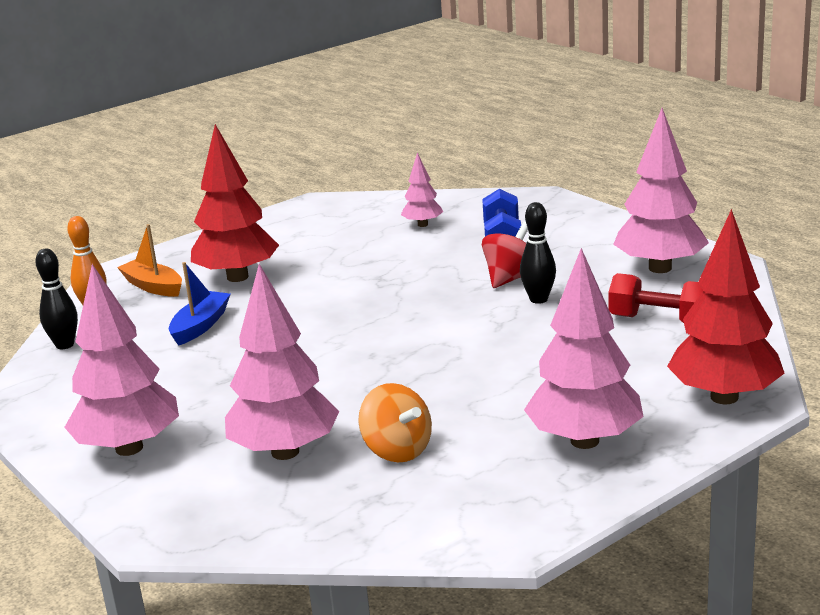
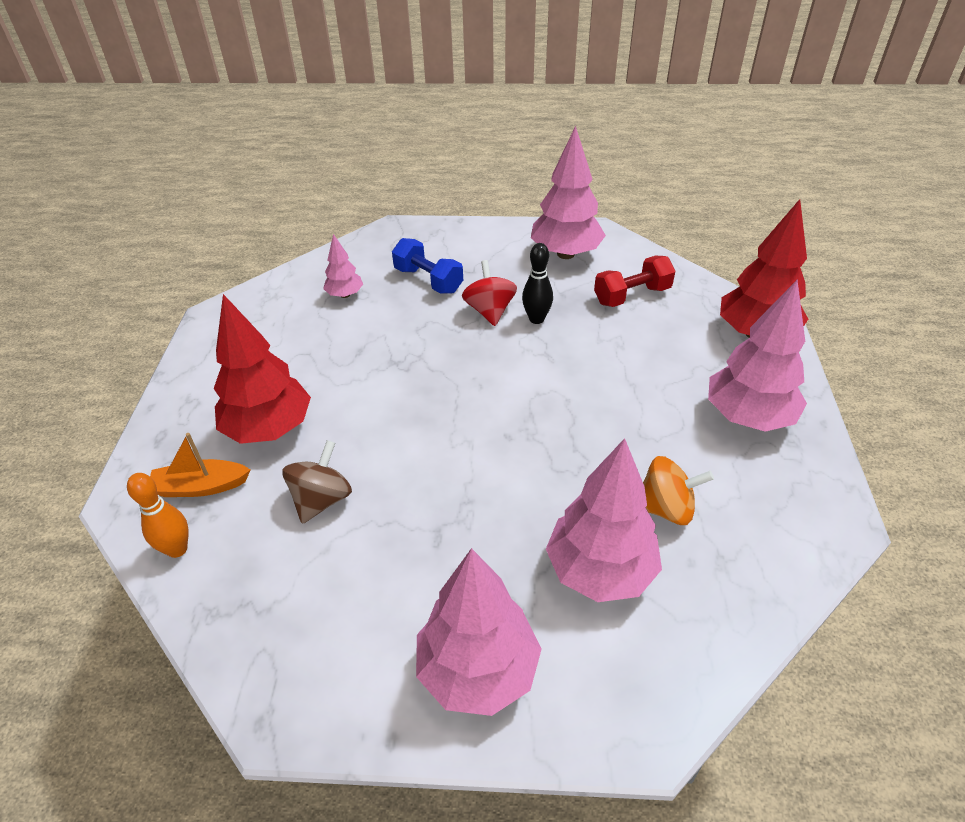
camera: 50 degrees left, 20 degrees up
black bowling pin [35,249,78,349] -> none
blue boat [169,262,231,346] -> brown spinning top [282,440,352,524]

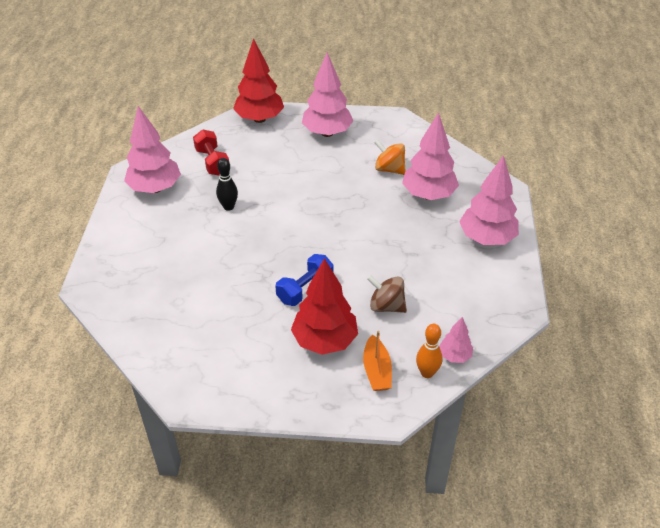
camera: 90 degrees left, 0 degrees up
pink tree [323,234,363,298] -> pink tree moved to [439,317,473,363]
blue dumbbell [392,238,463,294] -> blue dumbbell moved to [275,254,333,306]
red spinning top [462,260,517,326] -> none
orange spinning top [643,456,714,525] -> orange spinning top turned 60 degrees counterclockwise [374,139,405,175]

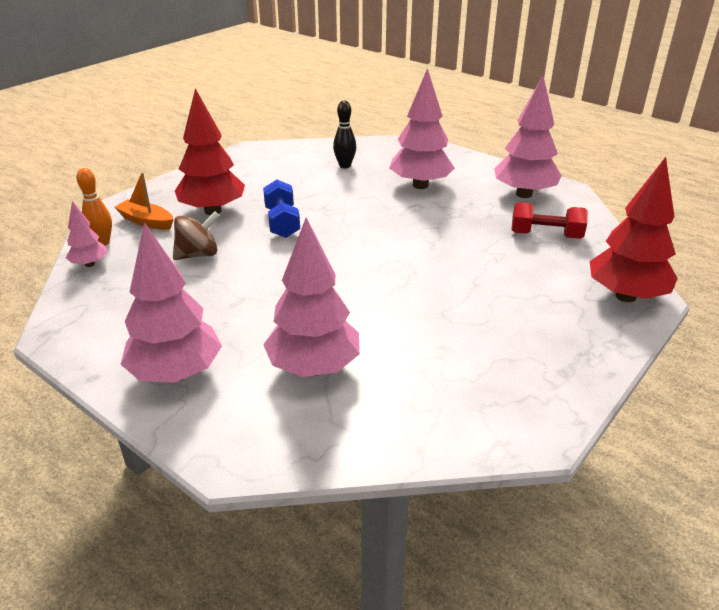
camera: 125 degrees right, 10 degrees down
black bowling pin [216,158,238,211] -> black bowling pin moved to [333,101,356,168]
pink tree [302,52,353,137] -> pink tree moved to [389,68,455,189]
orange spinning top [374,139,405,175] -> none

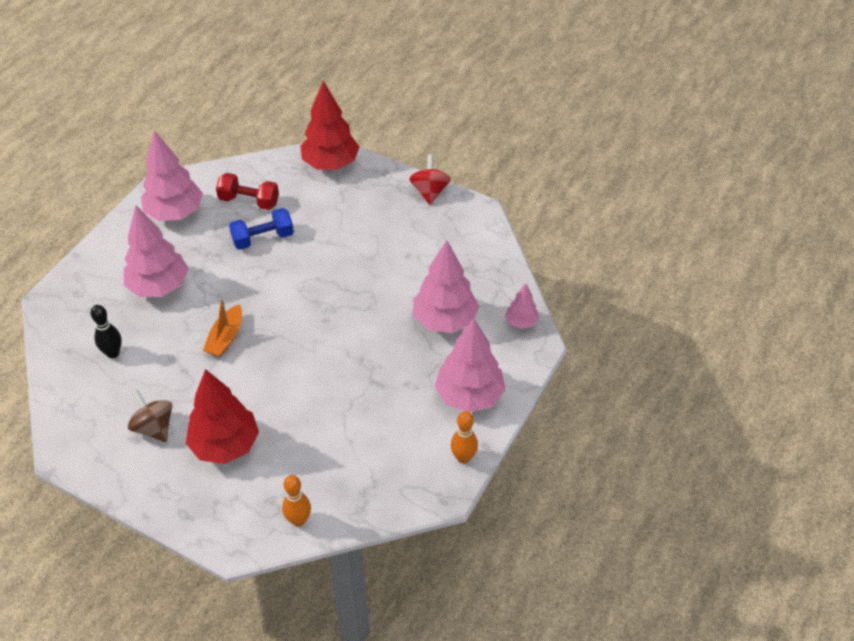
camera: 100 degrees left, 15 degrees up
pink tree [66,201,107,267] -> pink tree moved to [505,283,539,329]
orange boat [114,172,174,230] -> orange boat moved to [203,299,242,357]
brown spinning top [173,212,219,260] -> brown spinning top moved to [128,390,172,442]
blue dumbbell [263,179,300,238] -> blue dumbbell moved to [229,208,294,250]
red dumbbell [511,202,588,239] -> red dumbbell turned 75 degrees counterclockwise [216,173,279,210]
none -> red spinning top [409,155,451,205]
none -> orange bowling pin [451,411,478,464]

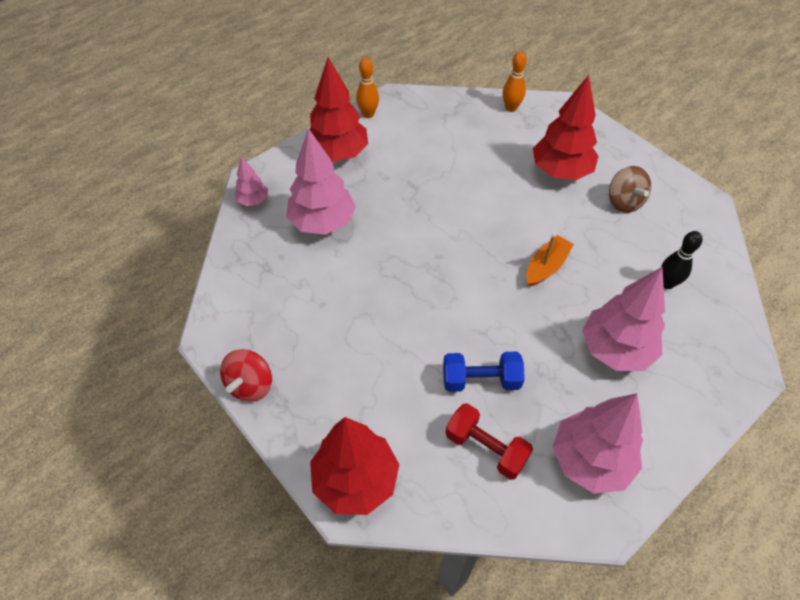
camera: 160 degrees left, 5 degrees up
pink tree [435,318,505,412] -> red tree [309,57,368,162]

